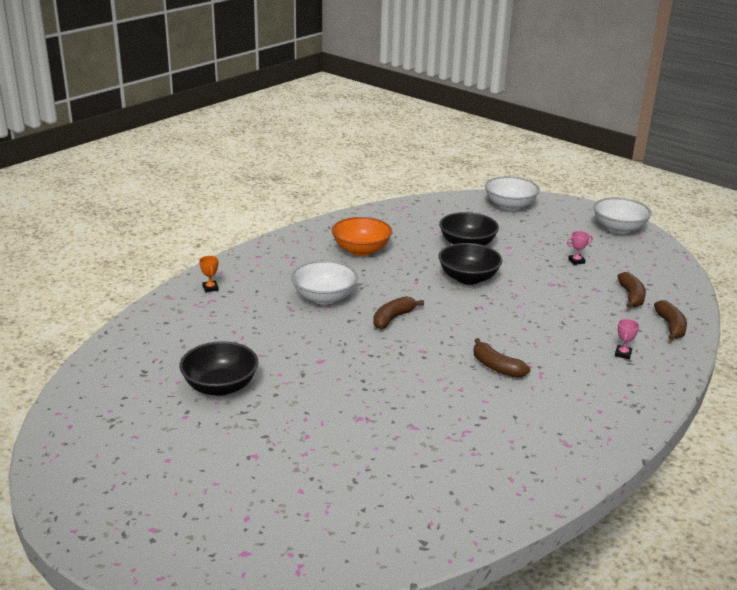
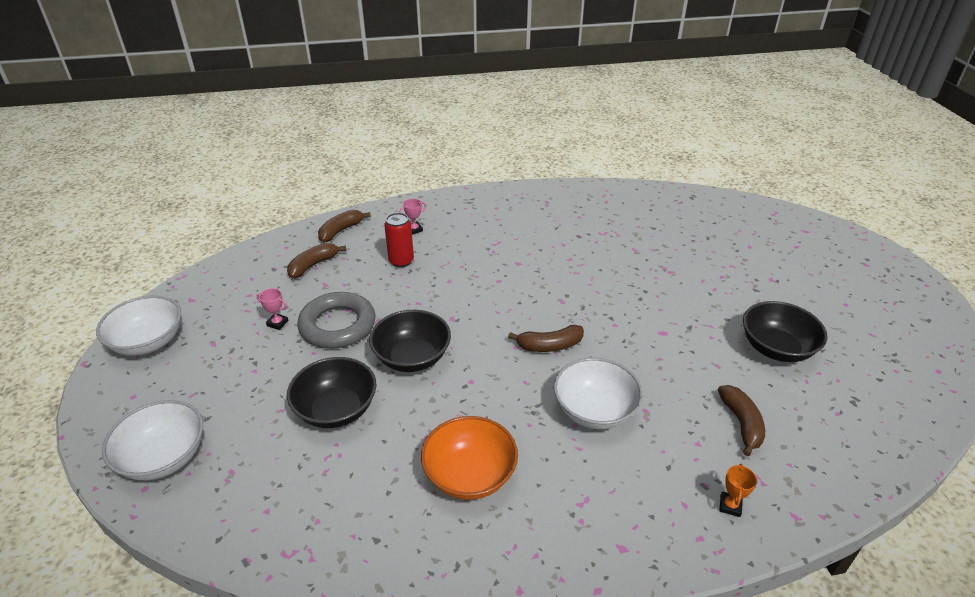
camera: 140 degrees left, 10 degrees up
brown banana [474,338,530,378] -> brown banana moved to [718,385,765,456]
none -> grey ring [297,292,376,349]
none -> red can [384,213,414,267]

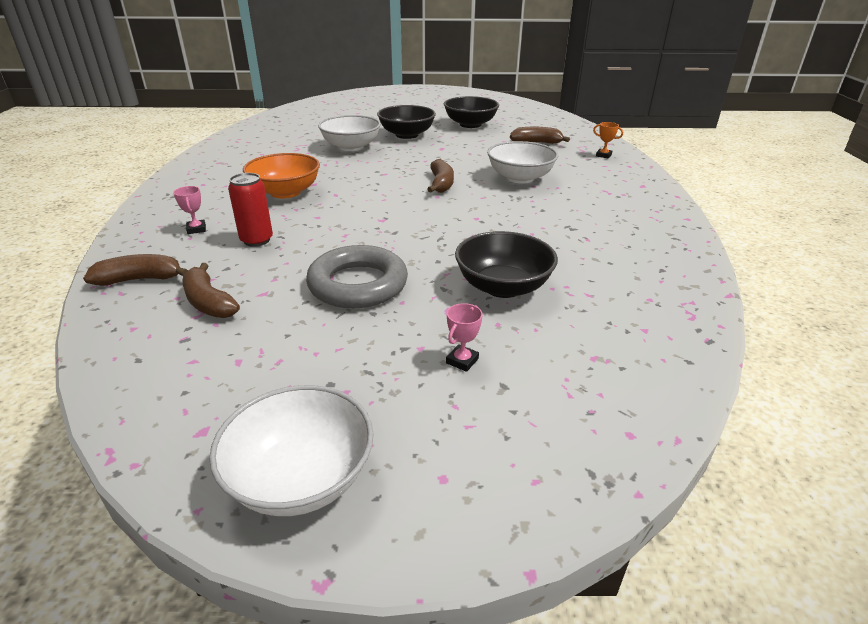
camera: 80 degrees left, 5 degrees down
white bowl [102,400,203,480] -> white bowl moved to [318,115,381,151]
pink trophy [257,288,288,330] -> pink trophy moved to [446,303,483,372]
brown banana [318,210,371,243] -> brown banana turned 120 degrees clockwise [83,254,188,286]
black bowl [369,310,451,372] -> black bowl moved to [377,105,436,139]
orange bowl [421,416,518,500] -> orange bowl moved to [243,153,320,199]

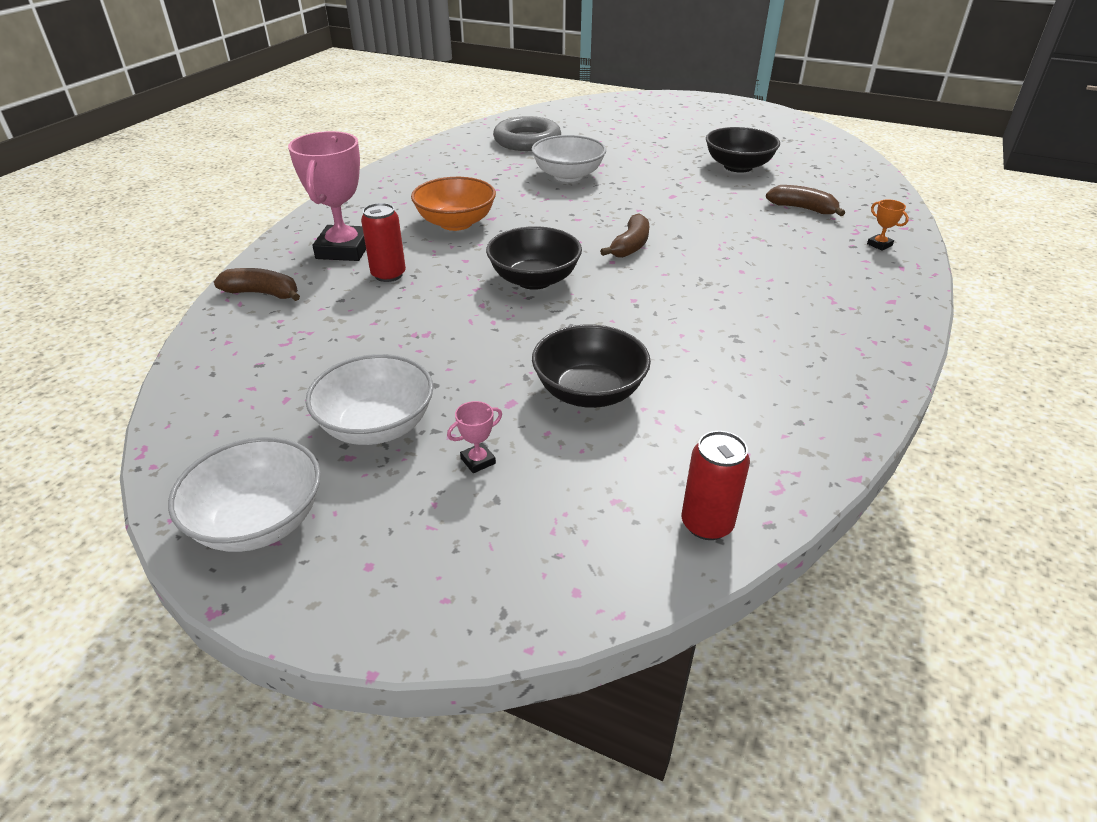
camera: 25 degrees right, 5 degrees up
pink trophy [173,186,206,234] -> pink trophy [288,131,366,261], size x2.48
brown banana [182,263,240,318] -> none
grey ring [306,245,408,309] -> grey ring moved to [493,116,561,151]
black bowl [377,105,436,139] -> black bowl moved to [486,226,582,290]
white bowl [487,141,558,184] -> white bowl moved to [306,354,433,445]
none -> red can [682,431,750,540]

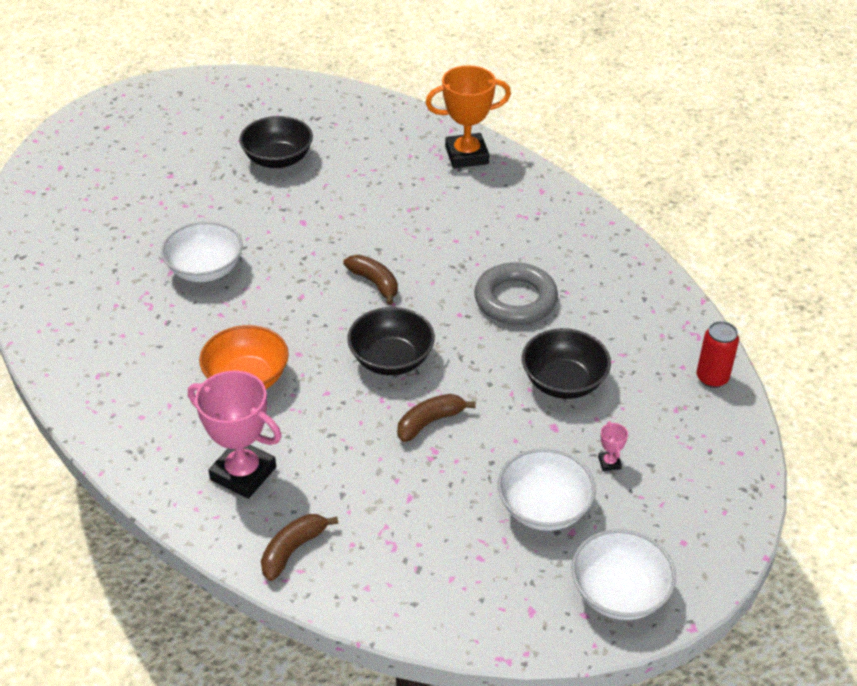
camera: 65 degrees left, 5 degrees up
red can [361,203,406,282] -> none
grey ring [493,116,561,151] -> grey ring moved to [474,262,558,325]
brown banana [766,185,845,216] -> brown banana moved to [397,394,476,442]
orange trophy [867,199,909,251] -> orange trophy [426,65,511,168], size x2.48

